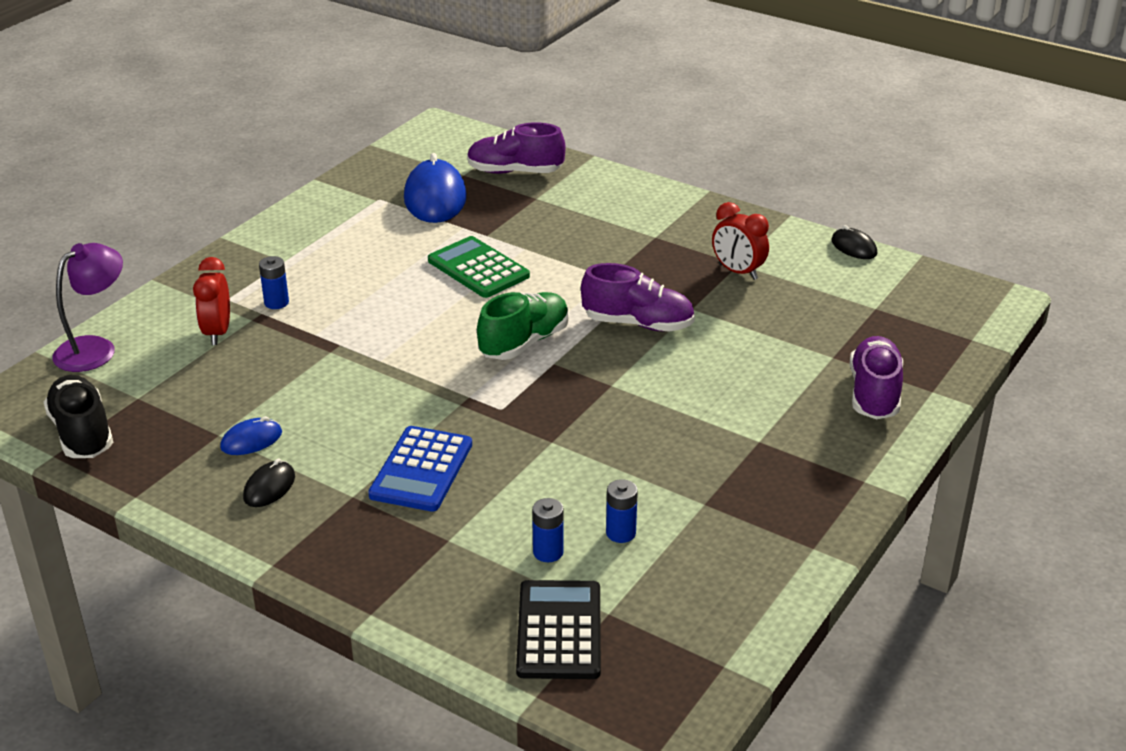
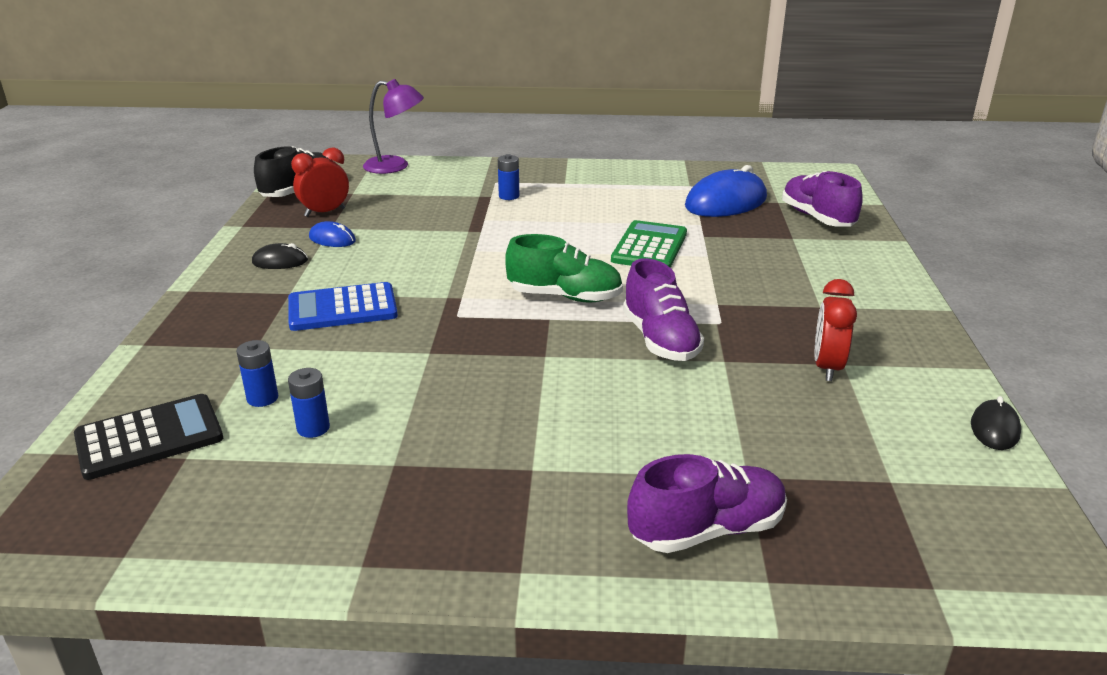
camera: 60 degrees right, 5 degrees down
red clock [193,257,230,345] -> red clock moved to [291,147,349,217]

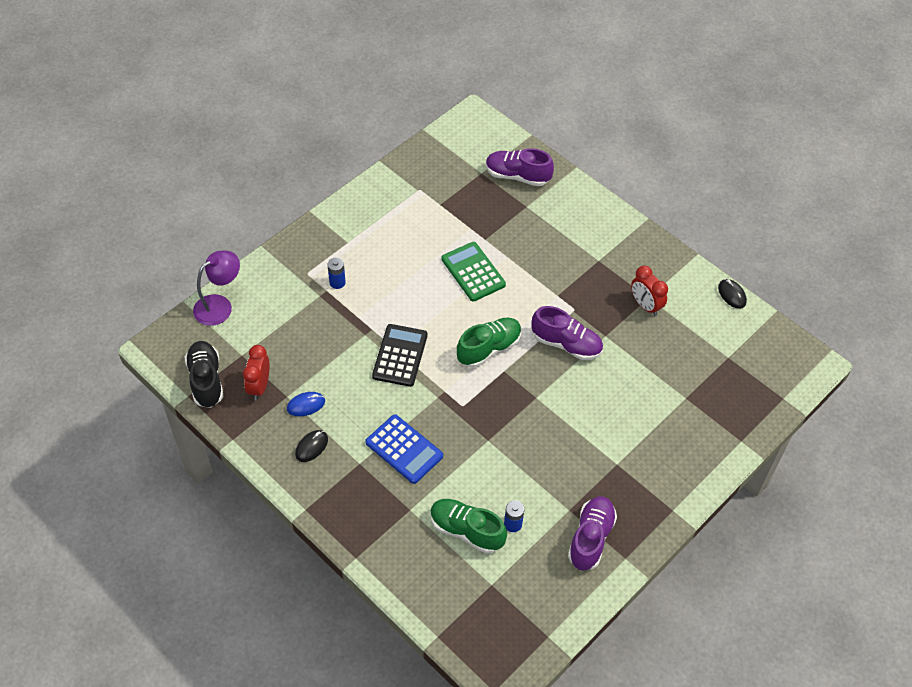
camera: 50 degrees left, 25 degrees up
black calculator [74,394,223,480] -> black calculator moved to [372,324,428,387]
blue battery [236,340,278,407] -> green shoe [430,499,507,554]
blue calculator [288,282,398,331] -> blue calculator turned 75 degrees counterclockwise [365,414,443,484]
purple shoe [627,454,787,553] -> purple shoe moved to [568,496,617,571]
blue mouse [685,165,767,217] -> none

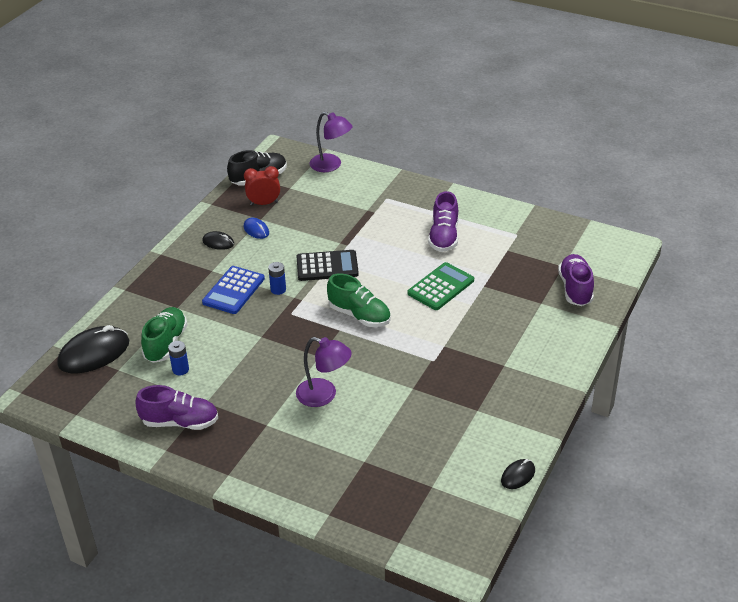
camera: 75 degrees right, 15 degrees down
blue battery [327,257,346,289] -> blue battery moved to [268,262,286,295]
purple shoe [531,306,603,360] -> purple shoe moved to [428,191,458,252]
red clock [631,266,668,316] -> none
none -> black mouse [57,325,129,373]
none -> purple lamp [296,337,352,407]

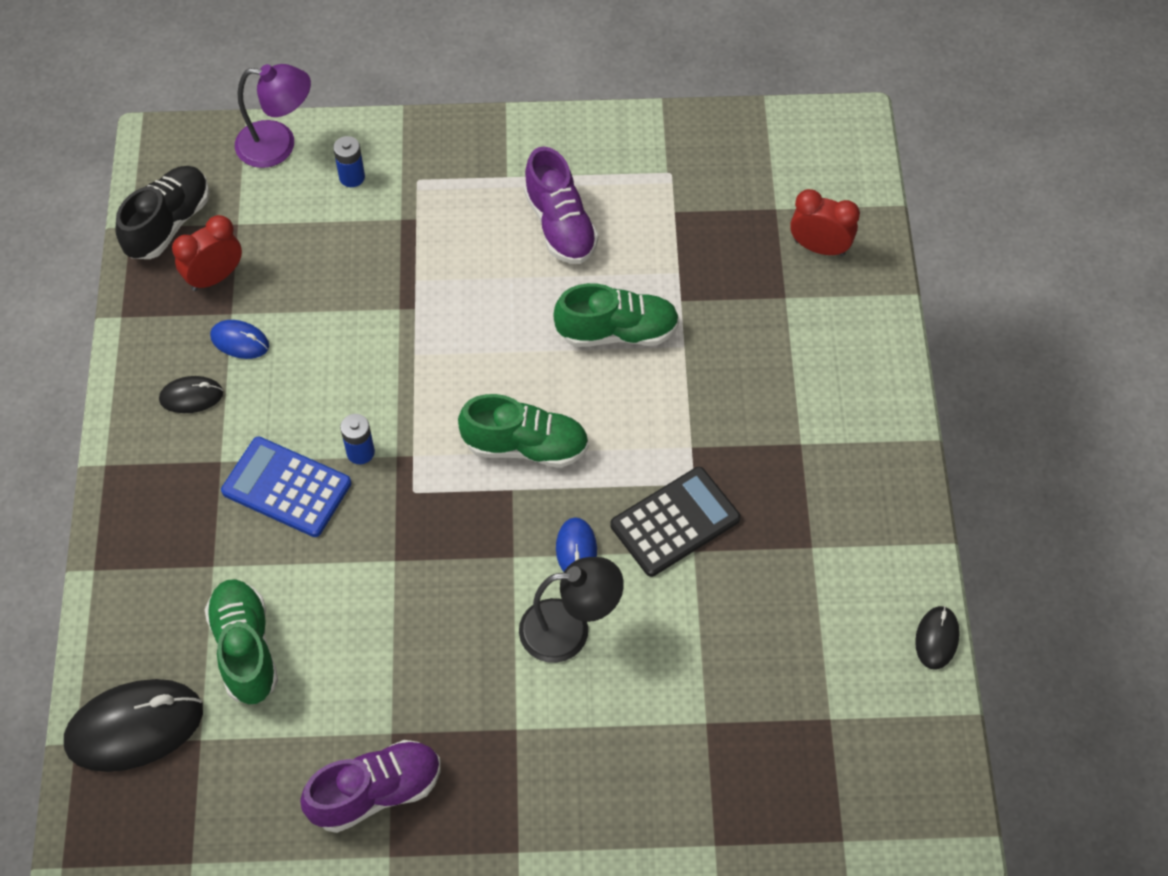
camera: 30 degrees left, 20 degrees up
black mouse [57,325,129,373] -> black mouse turned 45 degrees clockwise [64,679,203,772]
blue battery [168,341,189,376] -> blue battery moved to [333,136,365,187]
blue calculator [202,266,265,314] -> blue calculator turned 120 degrees clockwise [221,437,351,537]
purple lamp [296,337,352,407] -> black lamp [519,557,624,663]
black calculator [297,250,359,281] -> black calculator moved to [610,467,741,577]
green calculator [408,262,474,310] -> green shoe [553,283,680,347]
purple shoe [558,254,594,306] -> red clock [790,189,860,256]
none -> blue mouse [556,517,597,572]

